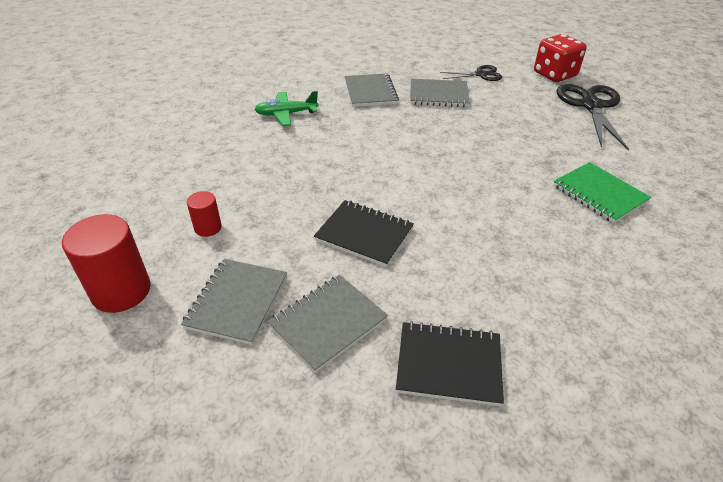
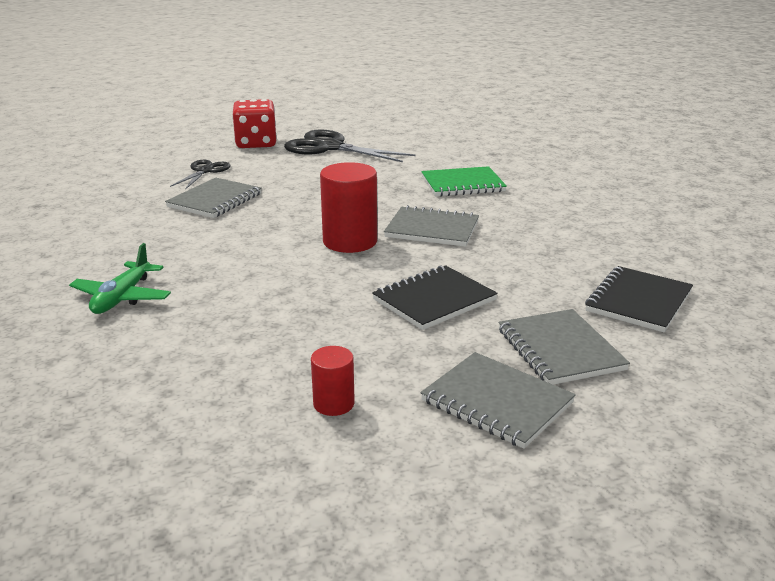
camera: 65 degrees left, 15 degrees down
red cylinder [62,214,151,313] -> red cylinder moved to [320,162,377,253]
grey notebook [345,73,399,107] -> grey notebook moved to [384,205,479,247]

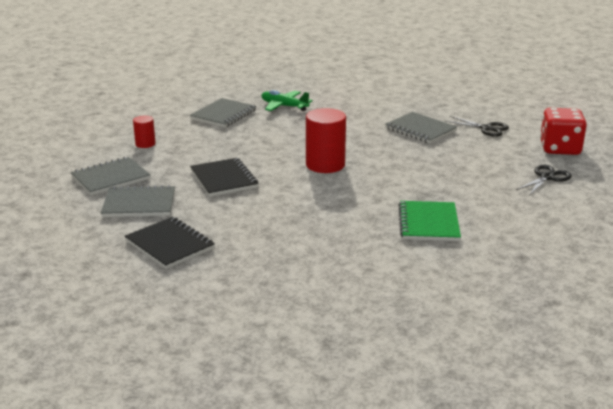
camera: 105 degrees right, 0 degrees up
black scissors [284,129,415,162] -> black scissors [516,165,572,195], size x0.55
grey notebook [384,205,479,247] -> grey notebook moved to [190,98,256,127]

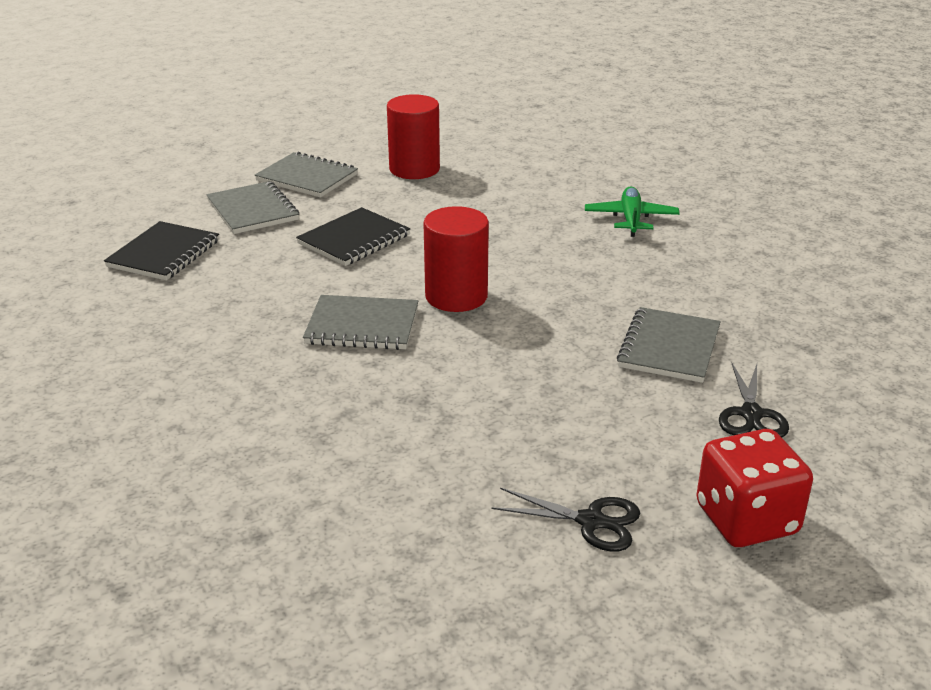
camera: 65 degrees right, 5 degrees up
red cylinder [133,116,156,148] -> red cylinder [387,94,440,179], size x1.88
grey notebook [190,98,256,127] -> grey notebook moved to [303,295,418,350]
green notebook [398,201,461,241] -> none

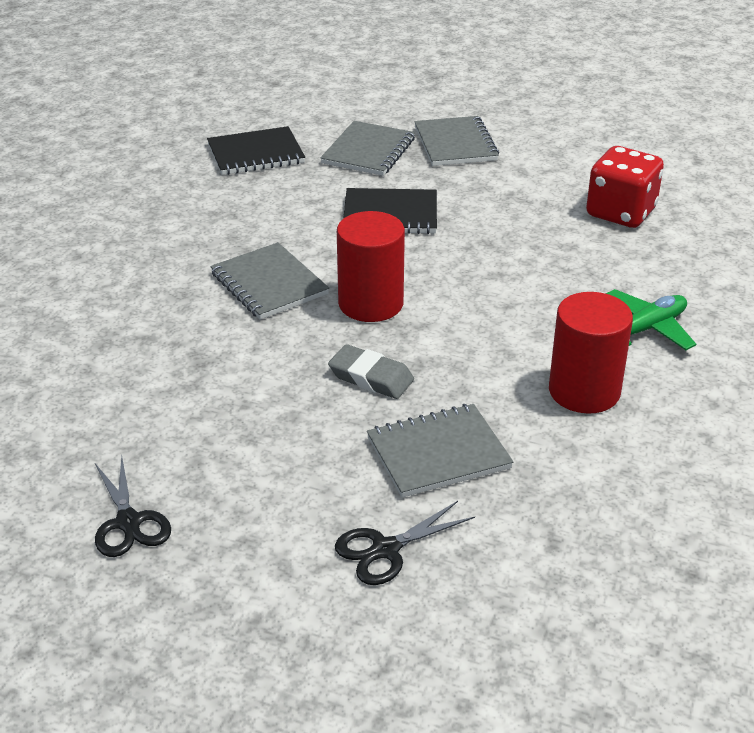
camera: 50 degrees right, 5 degrees up
red cylinder [387,94,440,179] -> red cylinder moved to [549,292,633,414]
red dice [696,429,813,547] -> red dice moved to [586,146,664,228]
none -> grey eraser [328,344,414,399]

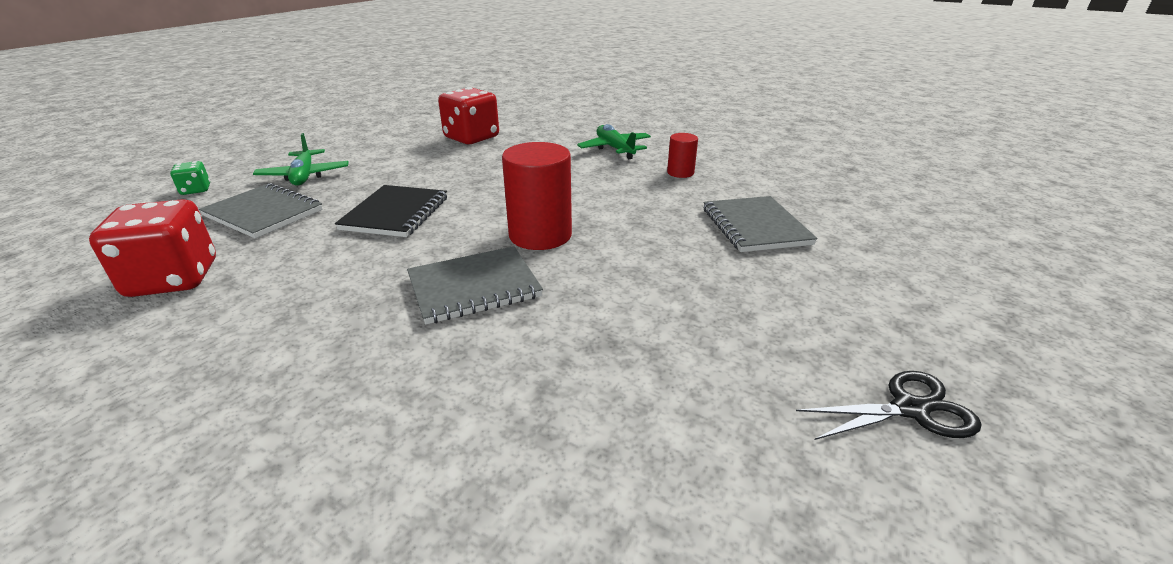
camera: 80 degrees left, 5 degrees down
black notebook [207,126,305,175] -> red dice [89,199,216,297]
grey eraser [328,344,414,399] -> none
black scissors [335,501,475,585] -> none
grey notebook [414,116,499,166] -> green plane [253,133,349,186]
red cylinder [549,292,633,414] -> red cylinder [667,133,698,178], size x0.53
none -> green dice [170,161,210,195]

